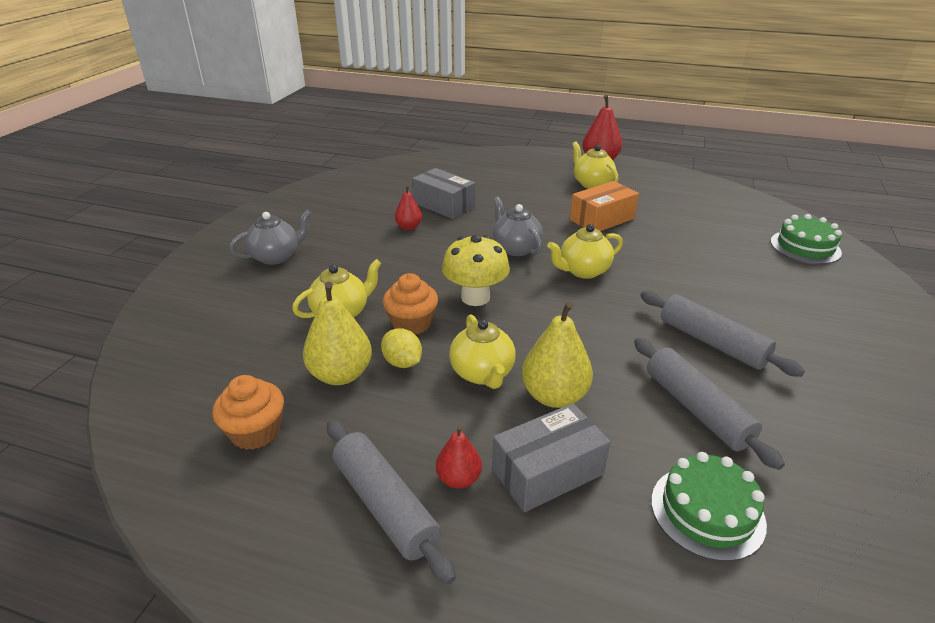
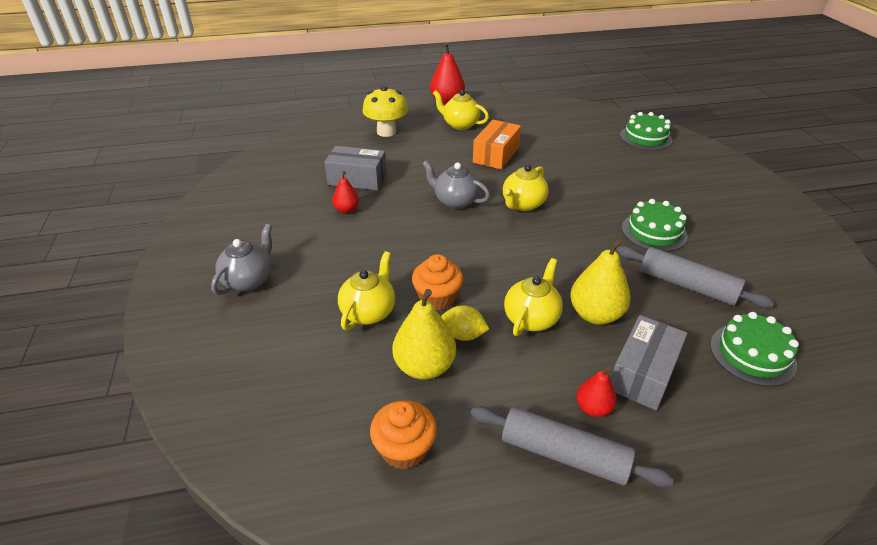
camera: 30 degrees left, 5 degrees up
yellow mushroom [442,235,510,306] -> yellow mushroom moved to [363,86,408,137]
yellow teapot [449,314,516,389] -> yellow teapot turned 105 degrees counterclockwise [504,258,563,336]
grey rolling pin [640,291,805,377] -> green cake [622,199,688,252]

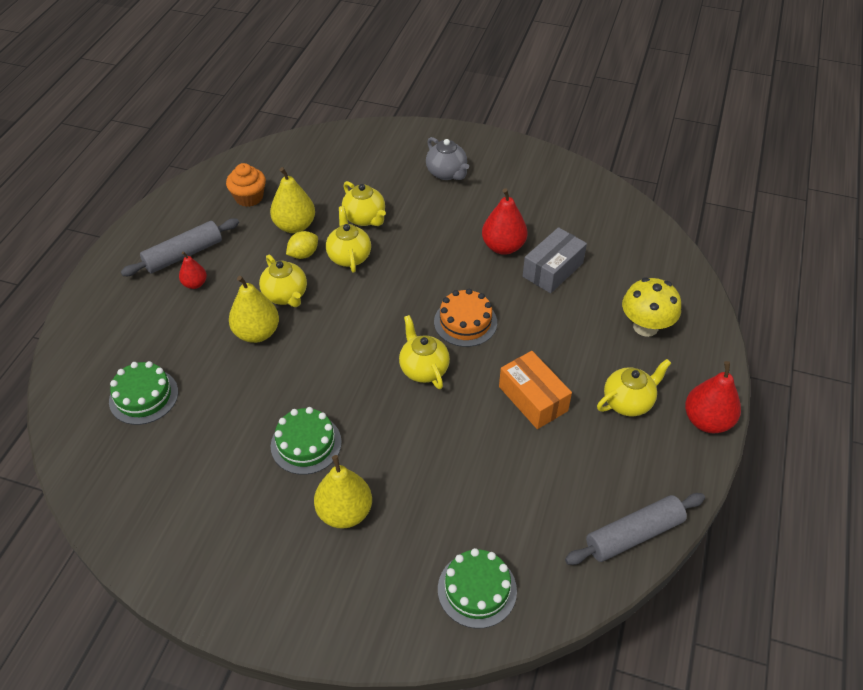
camera: 120 degrees right, 10 degrees up
red pear [332,171,359,213] -> red pear [482,188,528,255], size x1.74
orange cupcake [412,254,463,311] -> yellow teapot [326,206,371,273]
grey teapot [422,160,490,209] -> orange cake [434,289,497,347]
grey box [610,315,687,410] -> none
grey rolling pin [617,246,774,308] -> grey rolling pin moved to [565,493,705,565]
none -> yellow pear [314,455,372,529]

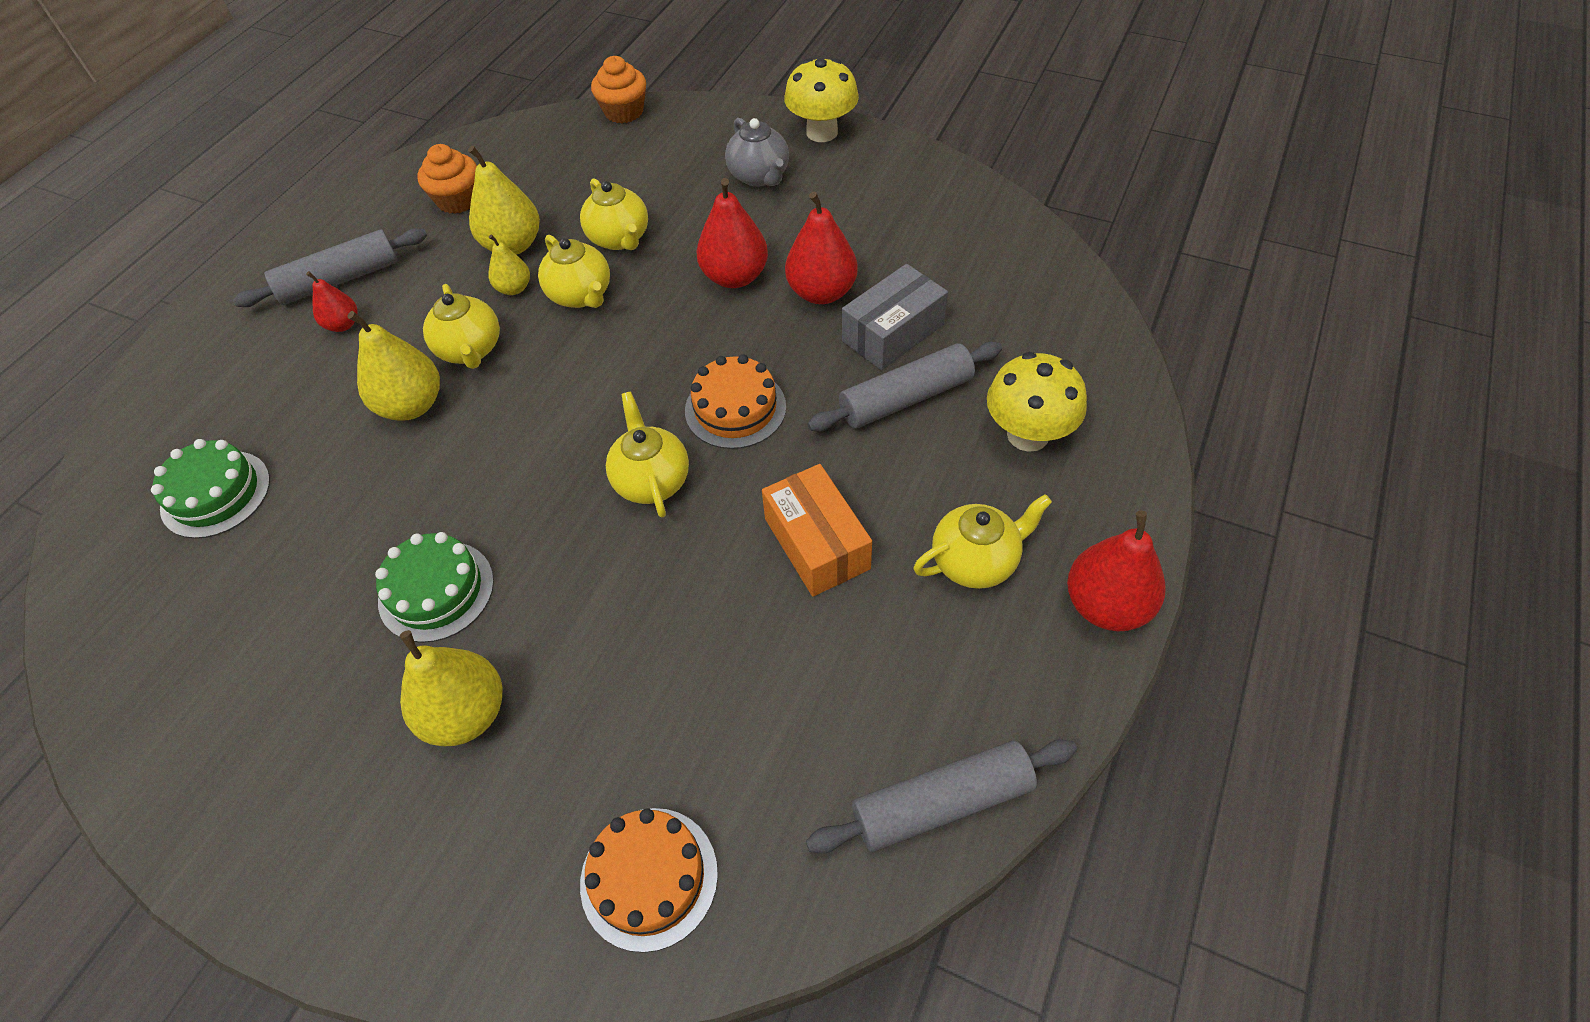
camera: 10 degrees right, 5 degrees up
yellow lemon [286,231,318,259] -> yellow pear [489,234,530,295]
yellow teapot [326,206,371,273] -> yellow teapot turned 150 degrees clockwise [538,235,610,308]
green cake [438,548,517,628] -> orange cake [580,808,718,953]
none -> orange cupcake [591,56,646,123]
none -> red pear [697,178,768,288]
none -> yellow mushroom [784,58,859,142]
none -> grey rolling pin [807,342,1002,432]

